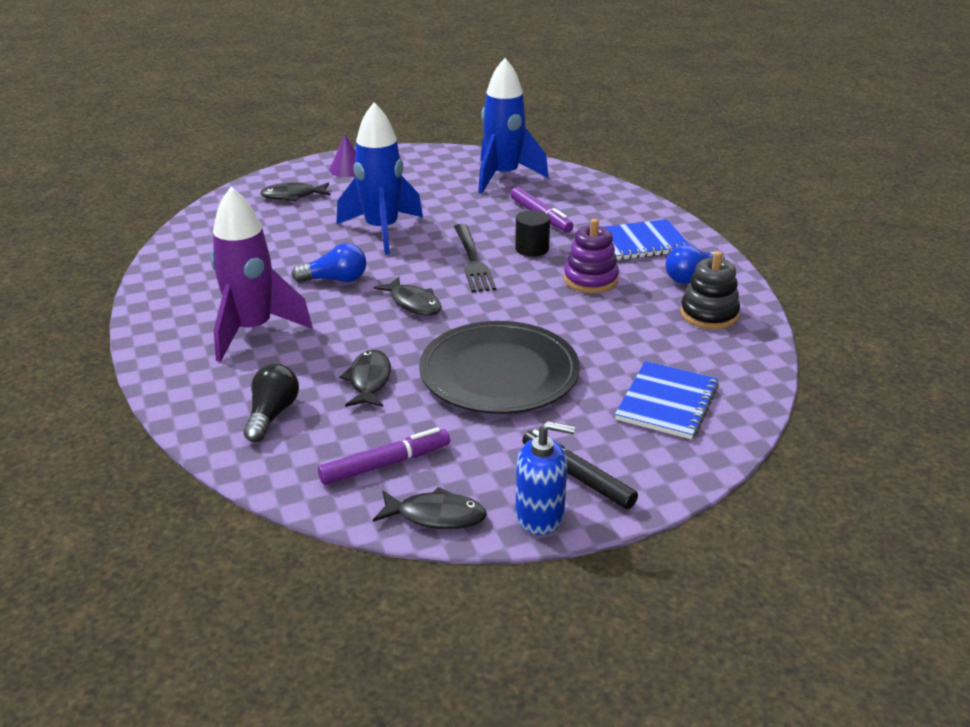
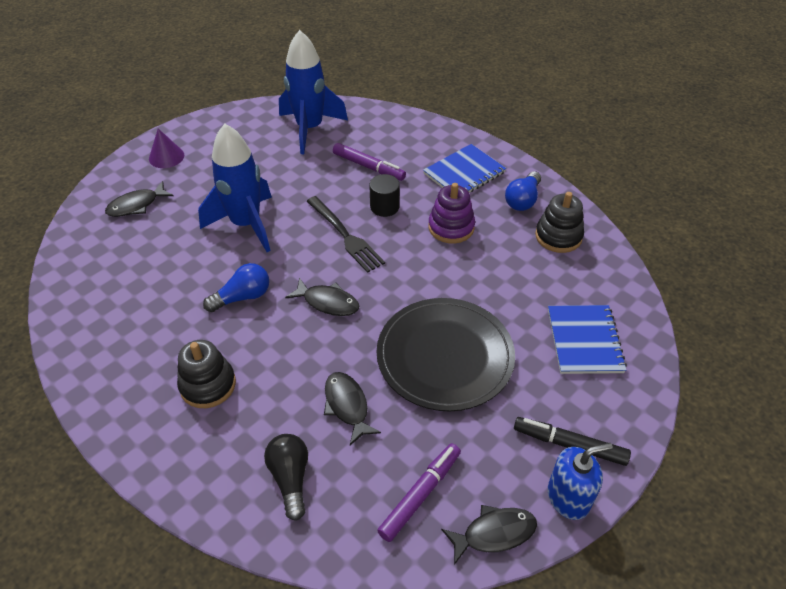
camera: 25 degrees left, 15 degrees up
purple rocket [210,187,312,362] -> black stacking toy [177,340,236,408]

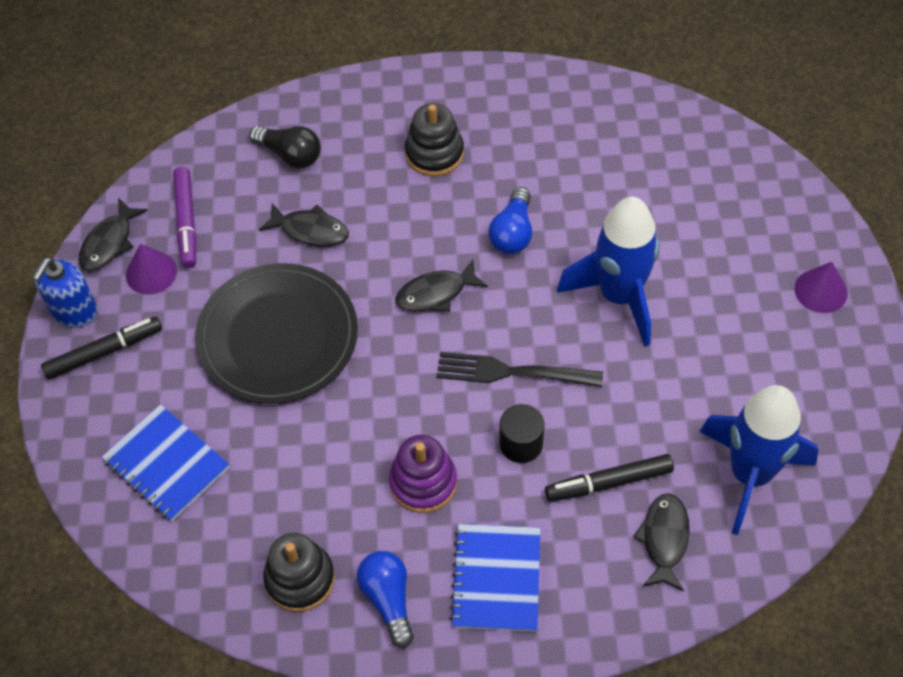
camera: 135 degrees right, 10 degrees up
black fish [105,181,174,217] -> black fish moved to [633,493,690,591]
purple marker [333,143,406,181] -> black marker [545,454,674,502]
none -> purple cone [126,244,177,295]

